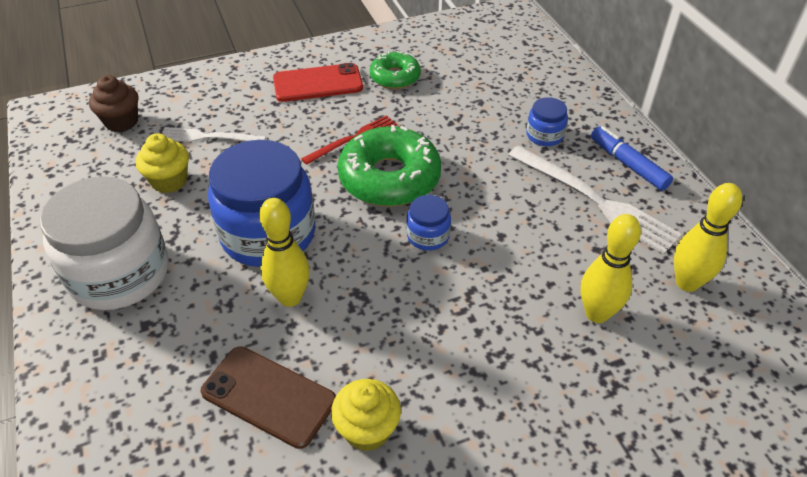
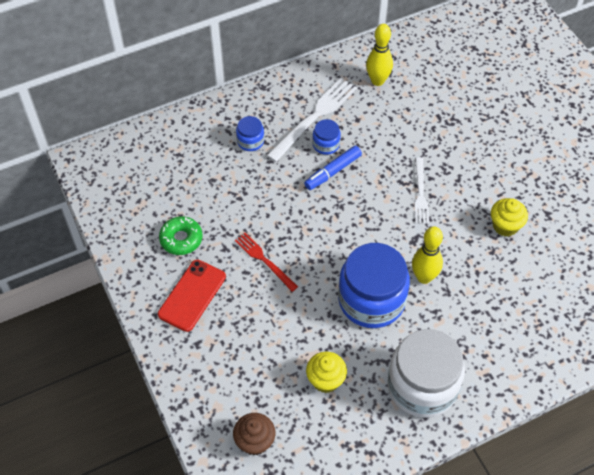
camera: 95 degrees left, 10 degrees up
white fork [161,127,266,142] -> white fork moved to [415,157,429,224]
brown phone [200,346,336,449] -> none
red phone [273,63,363,102] -> red phone turned 45 degrees clockwise [158,260,226,332]
green donut [337,125,441,207] -> none
blue jar [407,195,451,251] -> blue jar moved to [312,119,341,155]
yellow bowling pin [581,214,641,323] -> none
blue marker [591,126,673,191] -> blue marker moved to [304,146,362,190]

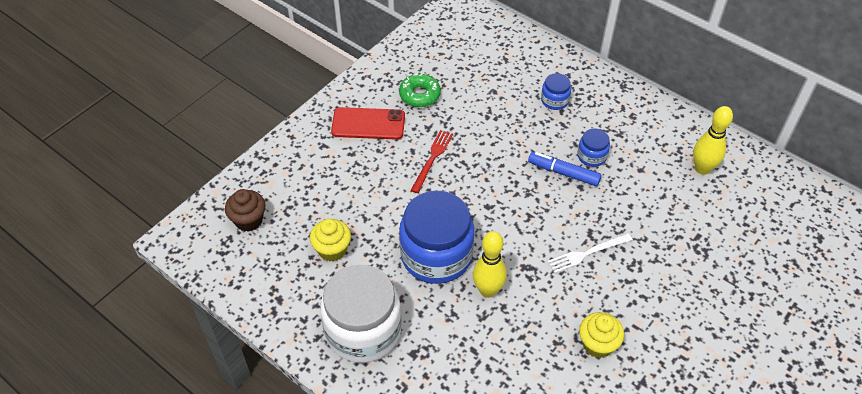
camera: 65 degrees right, 5 degrees down
white fork [266,78,357,162] -> none

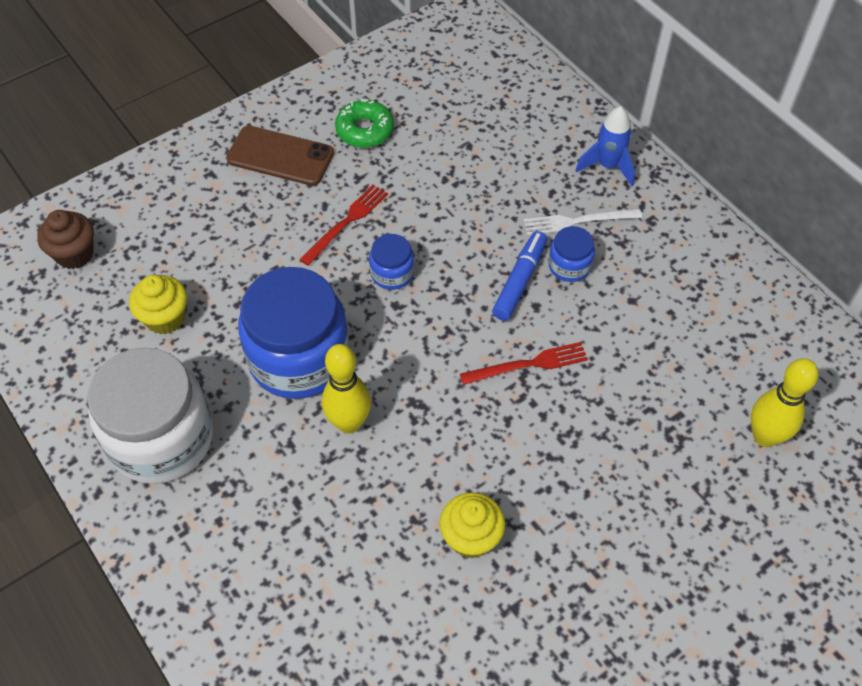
camera: 15 degrees right, 5 degrees up
red phone [331,107,405,140] -> brown phone [226,126,334,186]
blue marker [528,152,602,186] -> blue marker turned 75 degrees clockwise [492,231,547,321]
blue jar [541,73,571,110] -> blue jar moved to [369,234,414,290]
white fork [547,233,633,273] -> white fork moved to [523,208,642,236]
yellow bowling pin [693,106,733,175] -> yellow bowling pin moved to [751,358,818,447]
none -> red fork [460,342,588,385]
none -> blue rocket [575,106,635,186]

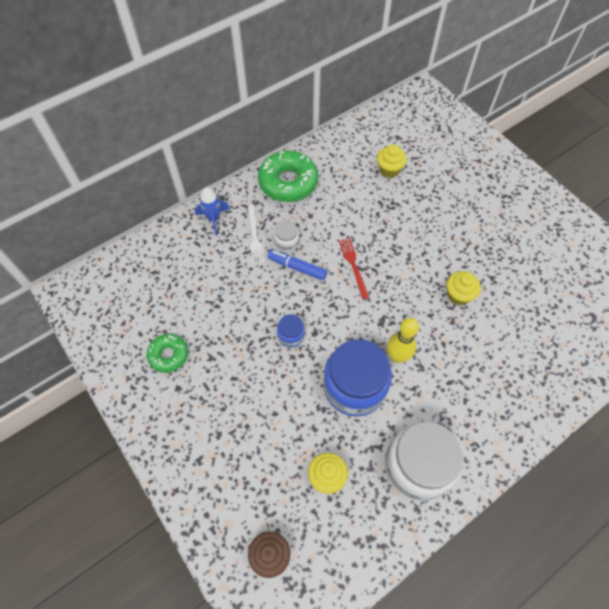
camera: 90 degrees left, 5 degrees up
brown phone [226,126,334,186] -> none
red fork [299,185,388,266] -> none
blue jar [548,226,595,282] -> white jar [274,221,299,253]
yellow bowling pin [751,358,818,447] -> yellow cupcake [377,144,407,178]
none -> green donut [258,151,318,202]

